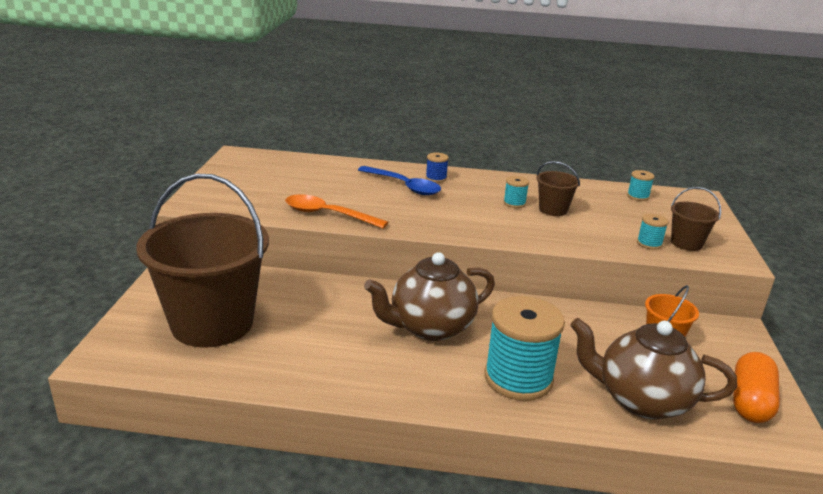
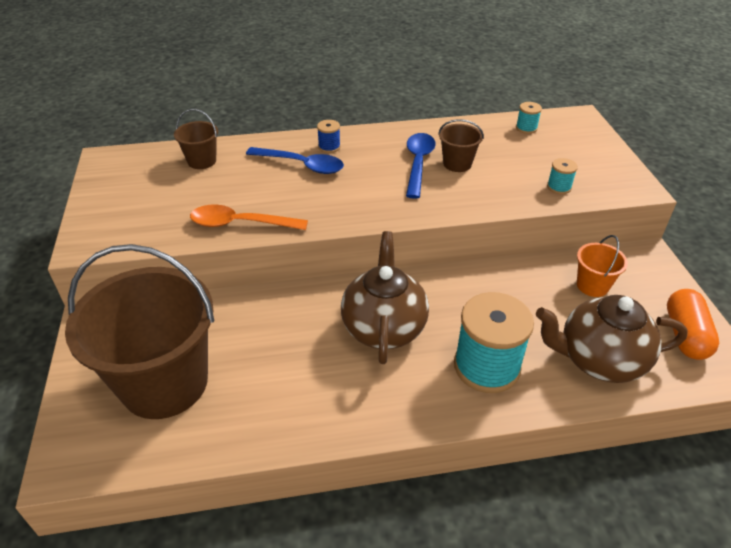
camera: 15 degrees left, 15 degrees up
brown teapot [364,252,495,341] -> brown teapot turned 135 degrees clockwise [341,231,429,364]
turquoise spool [503,176,529,208] -> blue spoon [406,133,436,199]
brown bucket [671,187,721,251] -> brown bucket moved to [174,109,218,169]

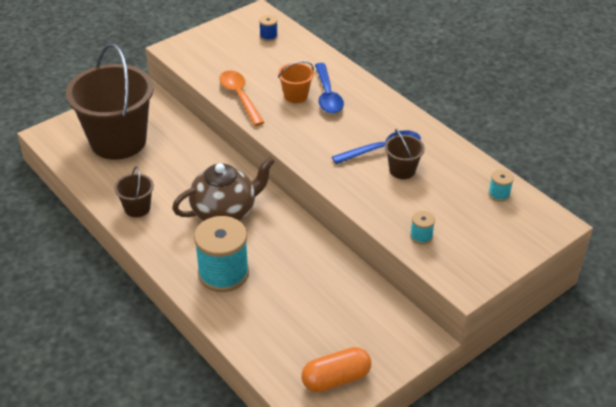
camera: 60 degrees right, 0 degrees up
brown bucket [174,109,218,169] -> brown bucket moved to [114,166,154,217]
blue spool [317,120,341,153] -> blue spool moved to [259,15,278,41]
brown teapot [536,295,688,383] -> none
orange bucket [577,235,628,297] -> orange bucket moved to [278,61,314,103]

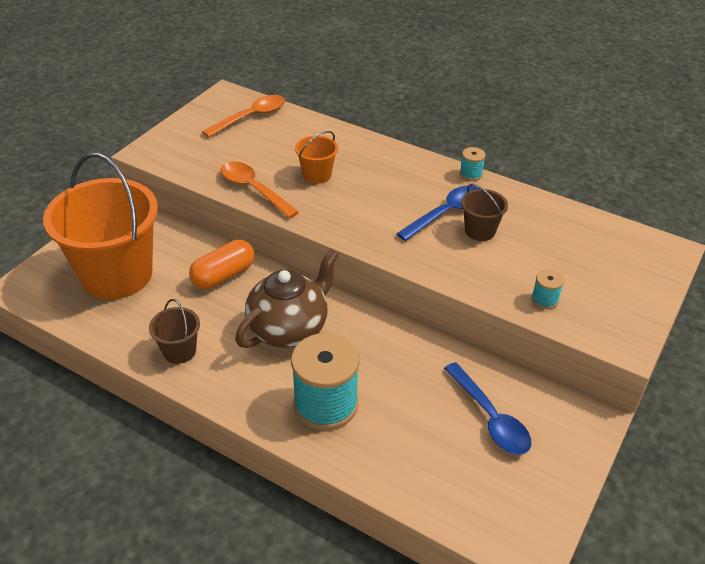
camera: 20 degrees left, 0 degrees up
brown bucket [66,43,154,160] -> orange bucket [43,153,158,300]
blue spool [259,15,278,41] -> orange spoon [202,95,285,138]
orange capsule [301,347,371,392] -> orange capsule moved to [189,240,255,289]
blue spoon [315,63,344,113] -> blue spoon moved to [444,362,531,455]
turquoise spool [488,169,514,202] -> turquoise spool moved to [460,147,486,181]

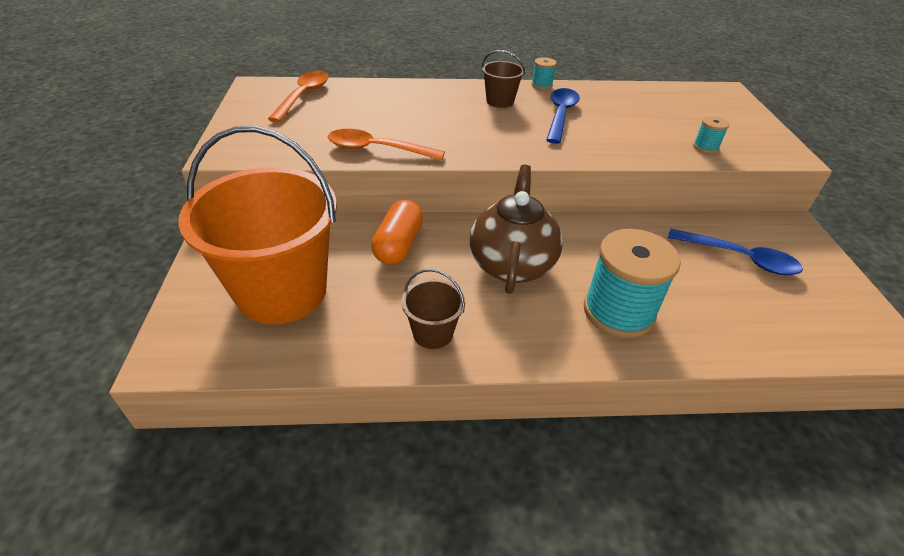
camera: 35 degrees left, 0 degrees up
orange bucket [295,131,338,184] -> none
brown bucket [461,184,508,241] -> brown bucket moved to [482,50,525,108]

